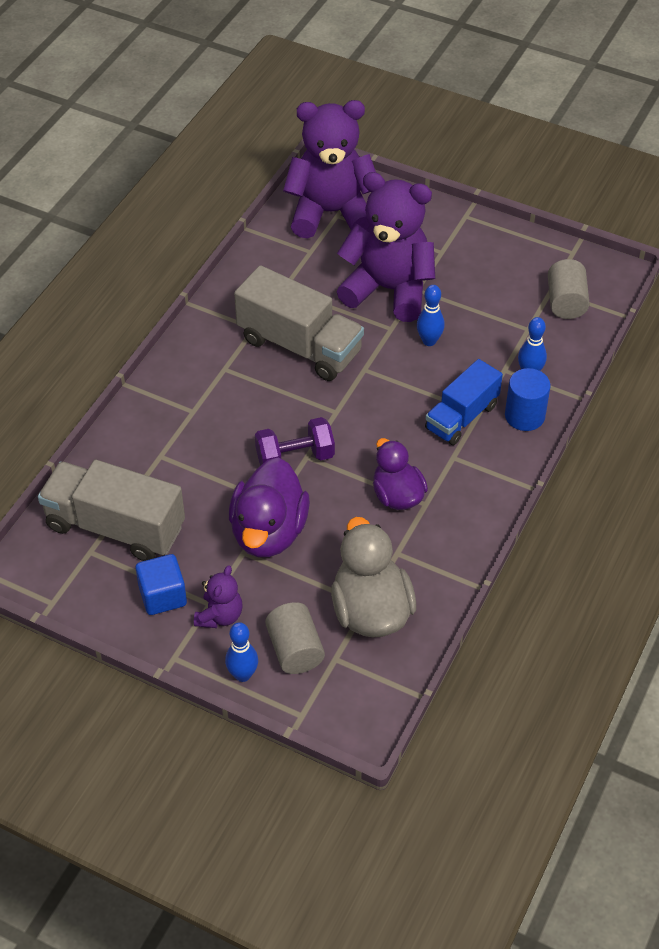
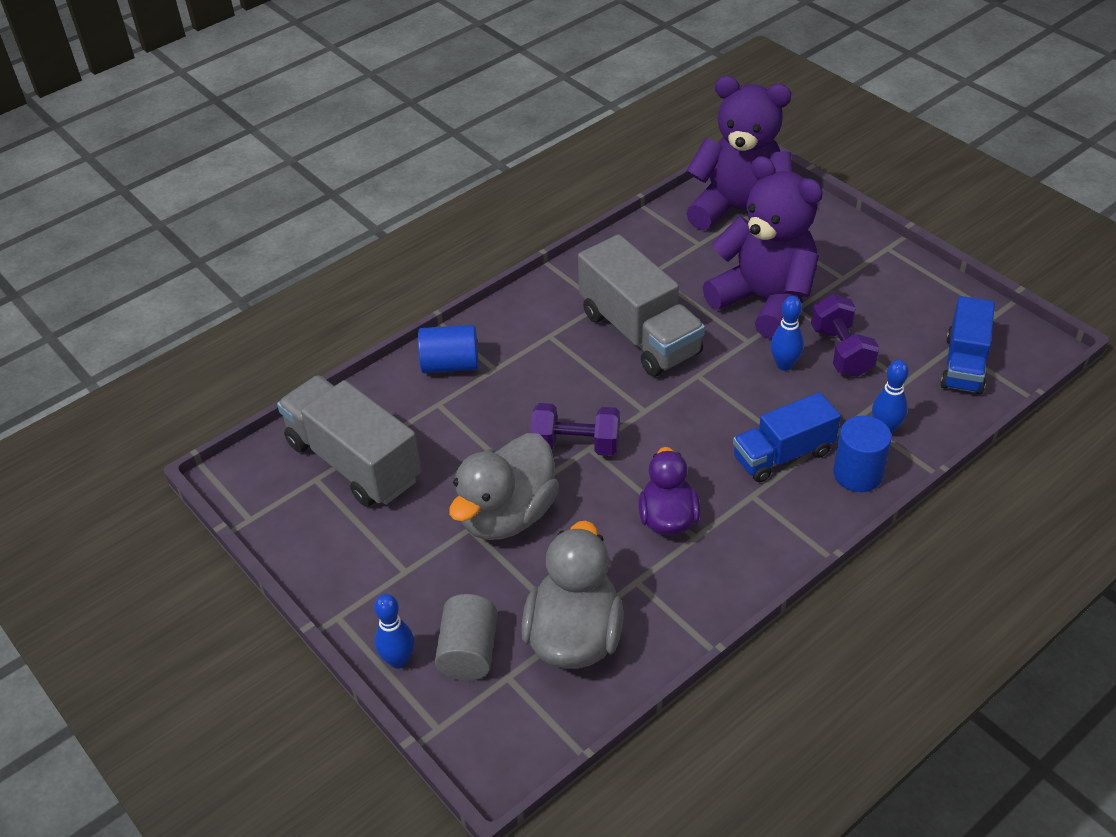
camera: 25 degrees right, 5 degrees down
blue cube [135,554,187,615] -> none
purple teddy bear [194,565,243,628] -> none
purple duck [229,457,310,557] -> grey duck [449,433,559,540]
grey cylinder [548,259,590,319] -> blue truck [940,296,995,394]
none -> blue cylinder [418,325,478,373]
none -> purple dumbbell [811,294,879,377]

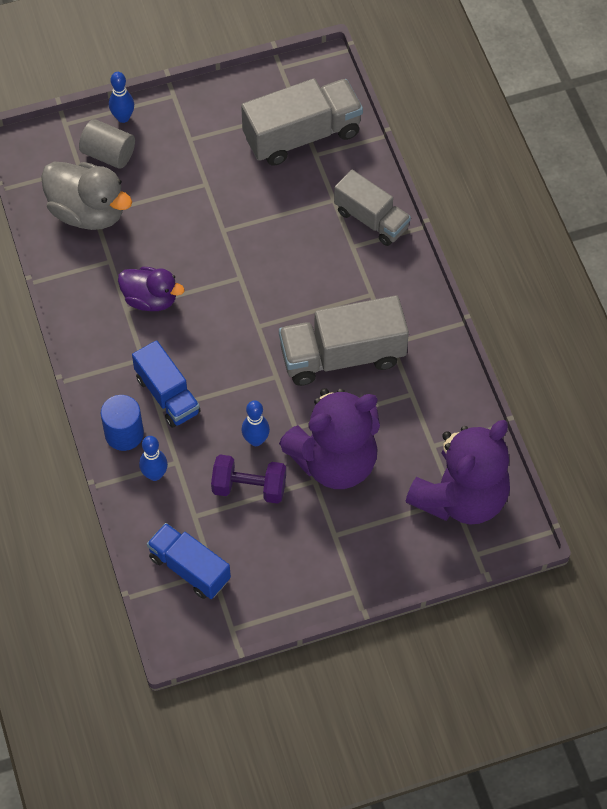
camera: 110 degrees right, 15 degrees up
blue cylinder [418,325,478,373] -> grey truck [334,170,411,246]
grey duck [449,433,559,540] -> none
purple dumbbell [530,403,620,456] -> none
blue truck [733,392,841,482] -> blue truck turned 150 degrees clockwise [132,340,201,428]

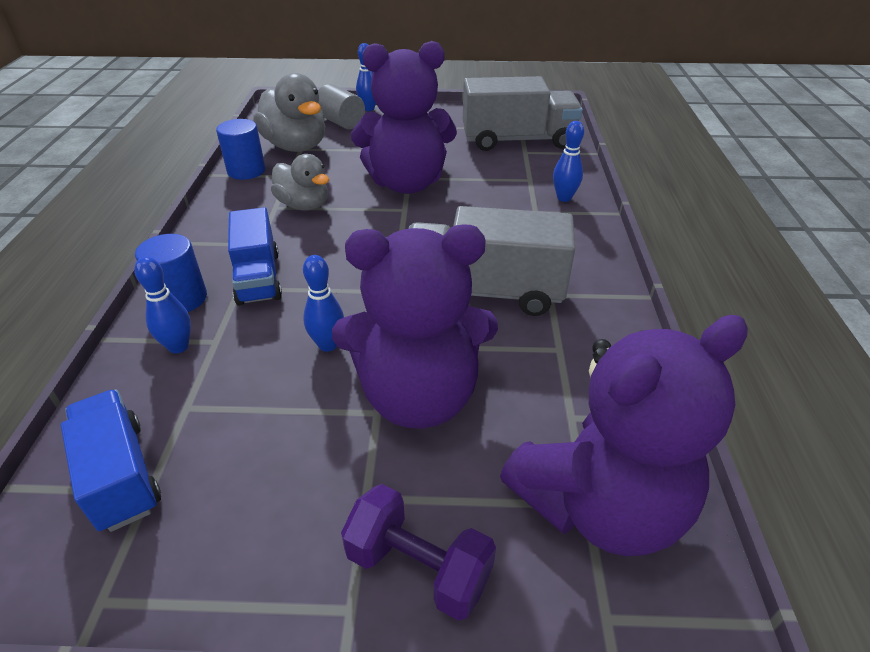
camera: 20 degrees right, 20 degrees down
purple duck [118,267,185,311] -> grey duck [271,154,329,211]
purple dumbbell [211,455,286,504] -> purple dumbbell moved to [341,484,496,621]
grey truck [334,170,411,246] -> blue bowling pin [553,121,584,202]
none -> blue cylinder [216,119,265,180]
none -> purple teddy bear [351,41,457,194]

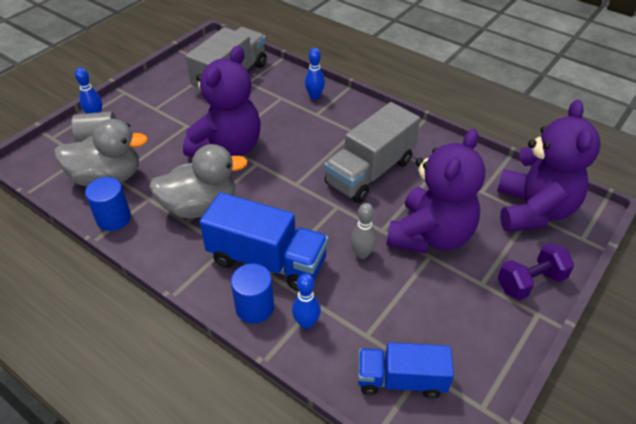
camera: 55 degrees left, 5 degrees up
blue truck [228,207,282,306] -> blue truck [199,192,328,291], size x1.53
grey duck [271,154,329,211] -> grey duck [149,144,248,218], size x1.51
blue bowling pin [303,255,344,352] -> grey bowling pin [350,203,377,259]

